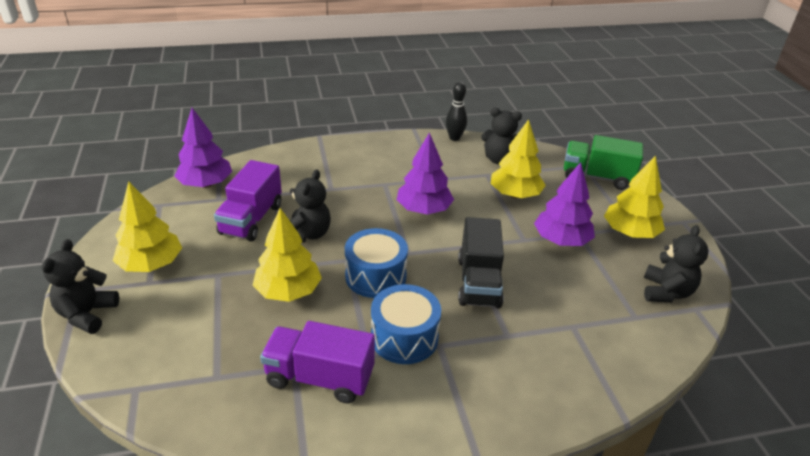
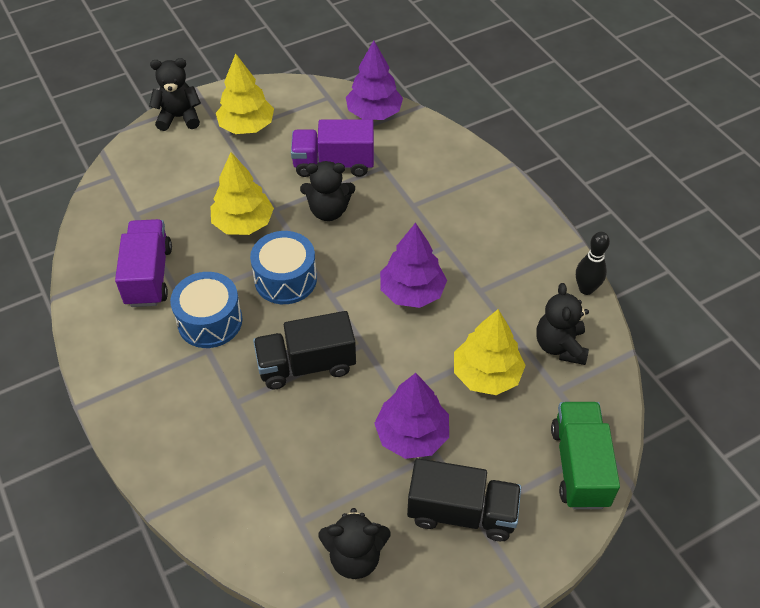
camera: 75 degrees right, 15 degrees up
yellow tree [604,155,665,238] -> black truck [407,458,521,541]

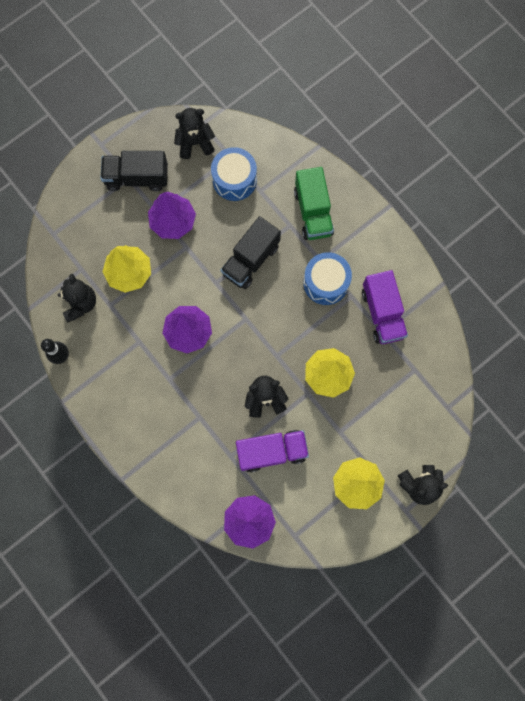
camera: 170 degrees right, 25 degrees up
blue drum [250,231,317,304] -> blue drum moved to [211,147,257,201]
black truck [253,311,356,390] -> black truck turned 150 degrees clockwise [221,216,281,289]
green truck [551,402,620,509] -> green truck moved to [294,167,334,240]

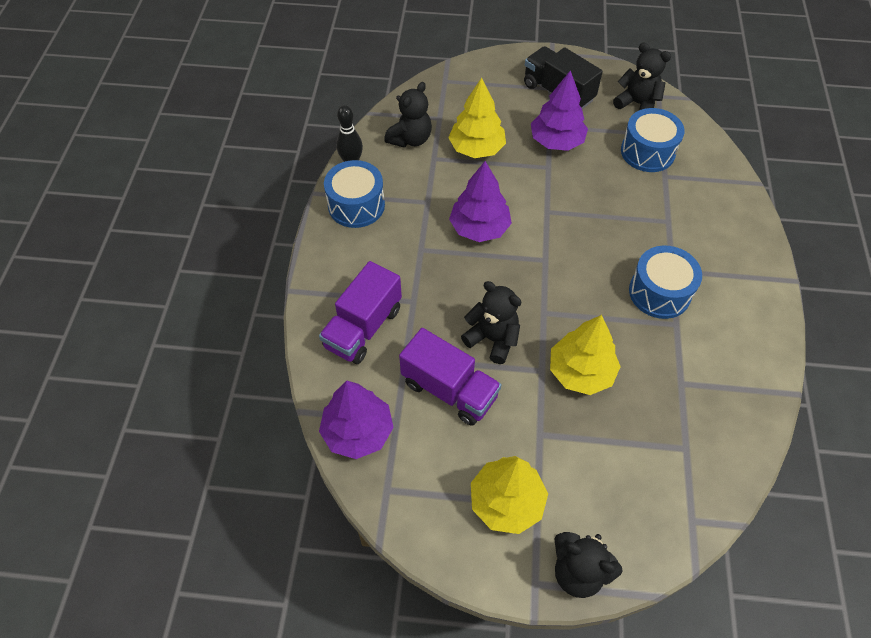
camera: 45 degrees right, 20 degrees down
black truck [221,216,281,289] -> none
green truck [294,167,334,240] -> none
purple truck [362,270,408,344] -> purple truck moved to [319,261,402,364]
none -> blue drum [324,160,385,228]

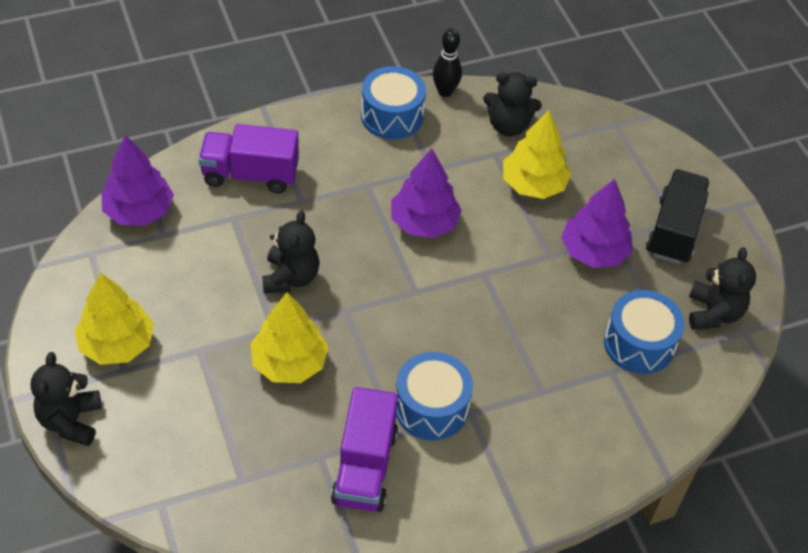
camera: 60 degrees right, 5 degrees down
purple truck [399,328,502,426] -> purple truck moved to [331,387,398,512]

